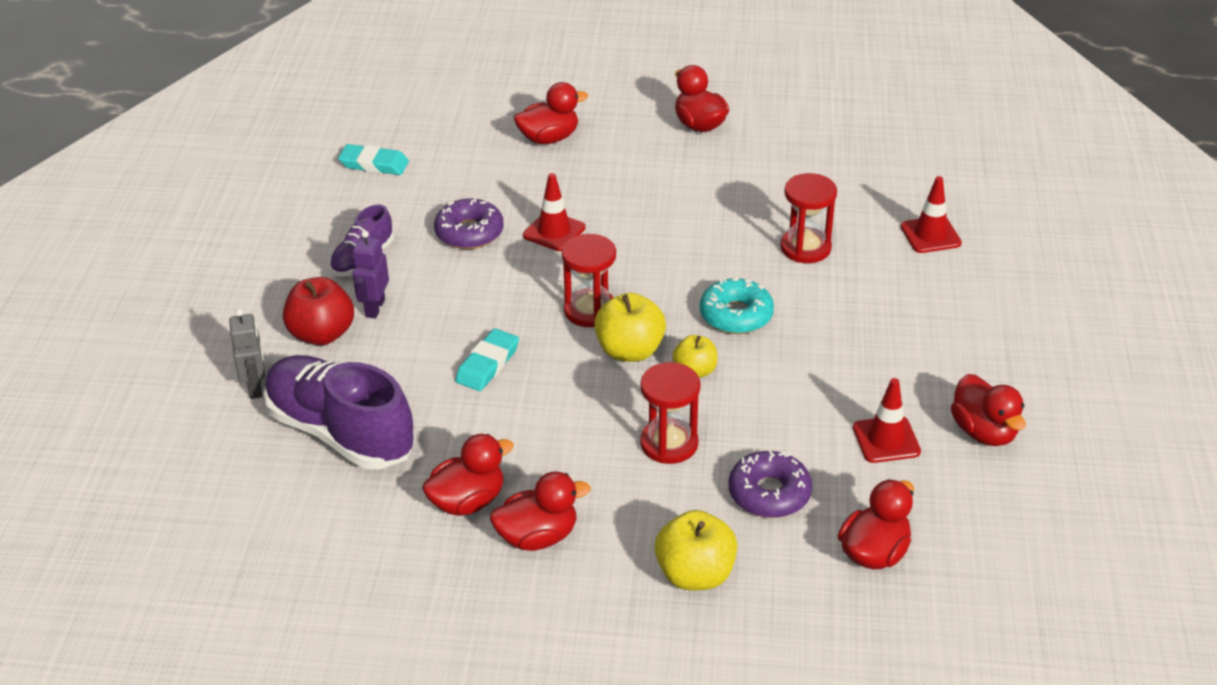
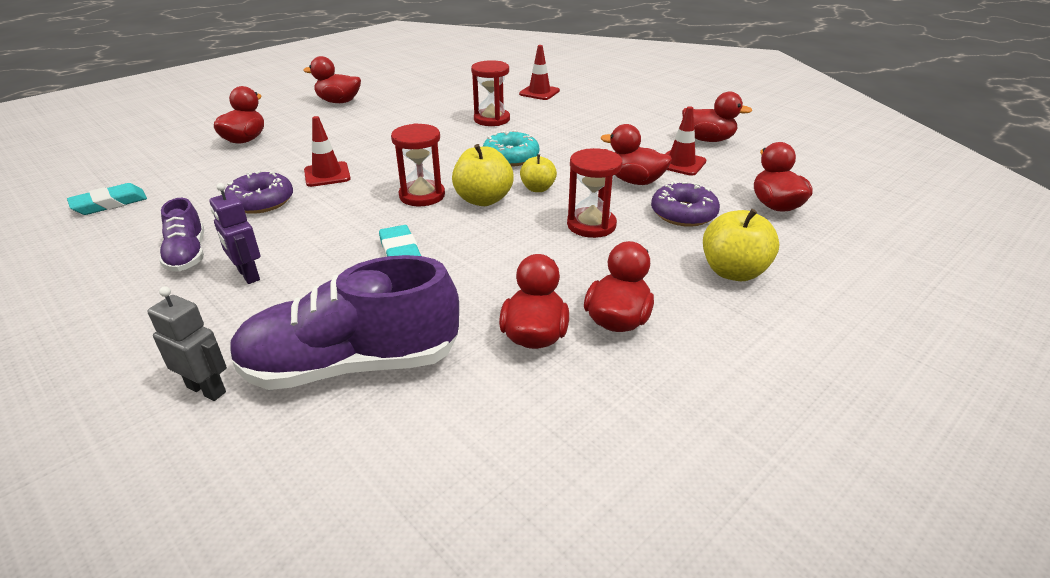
camera: 50 degrees left, 5 degrees down
red apple [283,277,354,345] -> none
none -> red duck [601,124,672,185]

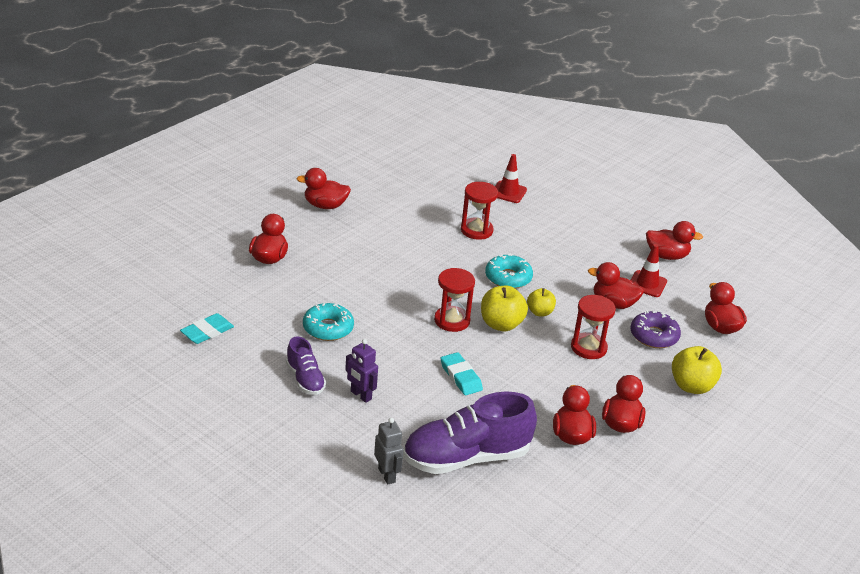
camera: 10 degrees left, 0 degrees up
grey robot [148,286,227,401] -> grey robot turned 45 degrees clockwise [374,418,403,485]
purple donut [224,171,293,214] -> turquoise donut [303,303,354,341]
red traffic cone [304,116,351,187] -> none

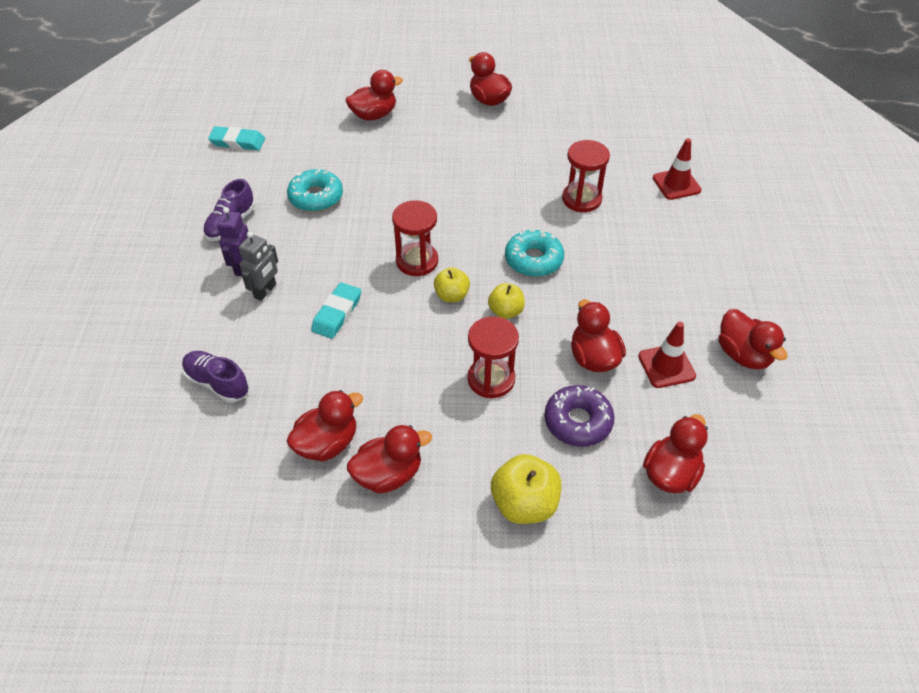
camera: 55 degrees right, 15 degrees up
grey robot [374,418,403,485] -> grey robot moved to [239,232,278,301]
purple shoe [403,391,537,474] -> purple shoe [182,351,249,403], size x0.52
yellow apple [481,286,528,331] -> yellow apple [434,267,470,302], size x0.63

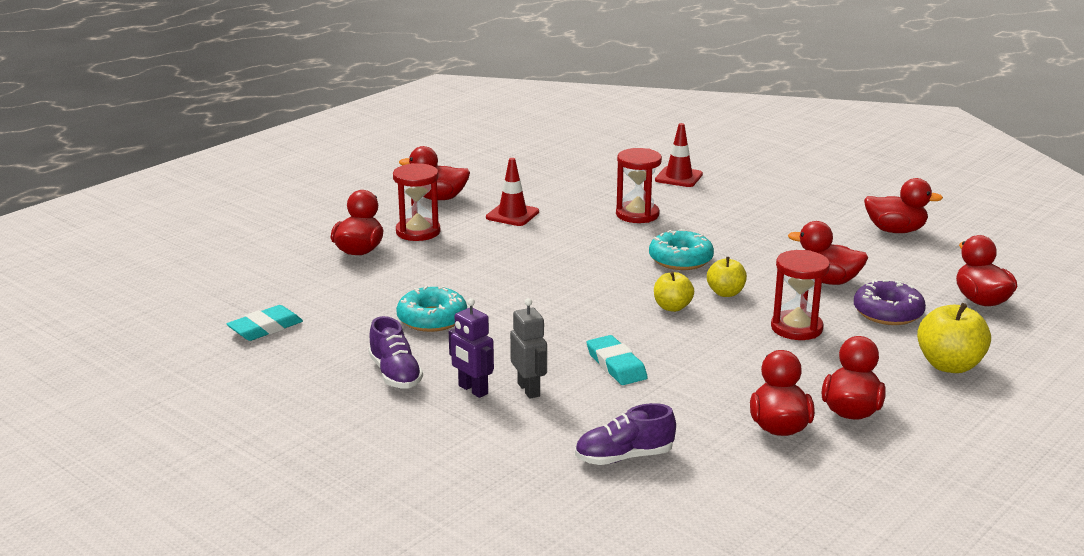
camera: 50 degrees left, 25 degrees down
red hourglass [392,200,438,276] -> red hourglass moved to [393,163,440,241]
red traffic cone [638,322,696,388] -> red traffic cone moved to [486,158,539,226]

